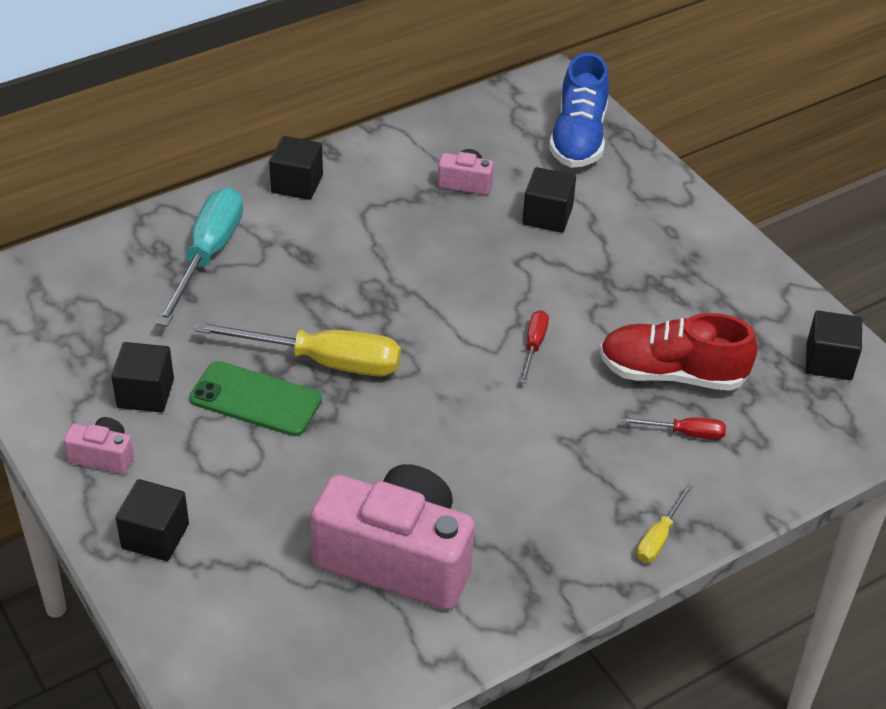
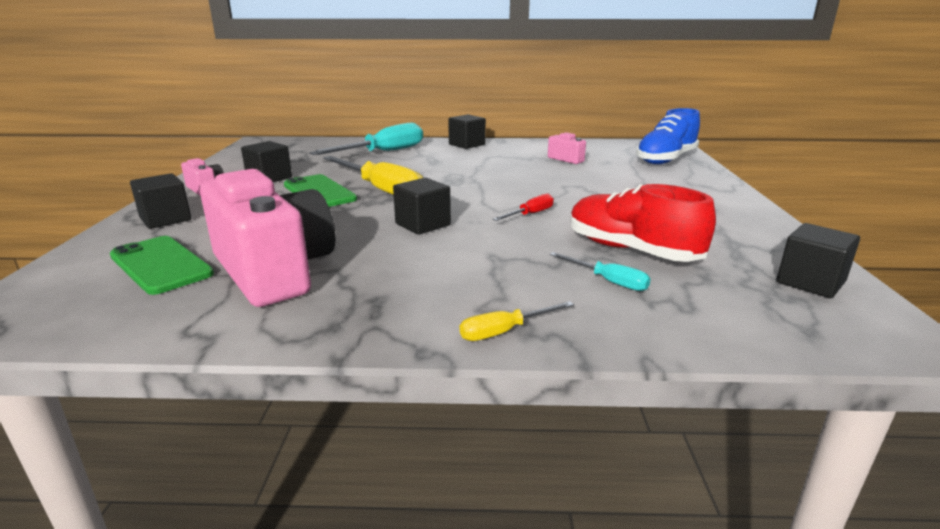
camera: 35 degrees right, 20 degrees down
black cube [522,167,576,233] -> black cube moved to [393,178,451,235]
red screwdriver [621,418,726,440] -> turquoise screwdriver [550,252,651,291]
none -> green phone [110,236,214,295]

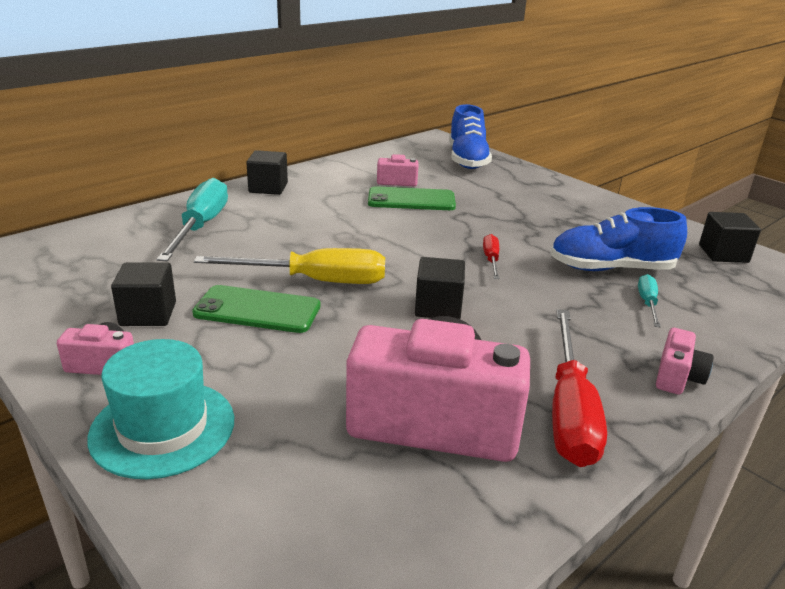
camera: 45 degrees left, 5 degrees up
green phone [110,236,214,295] -> green phone moved to [368,186,456,210]
black cube [130,173,191,229] -> turquoise hat [87,339,234,479]
yellow screwdriver [460,301,574,341] -> pink camera [656,328,714,395]
turquoise screwdriver [550,252,651,291] -> turquoise screwdriver turned 75 degrees counterclockwise [638,274,661,327]
red shoe [570,184,716,262] -> blue shoe [550,207,687,271]
none -> red screwdriver [552,309,607,467]

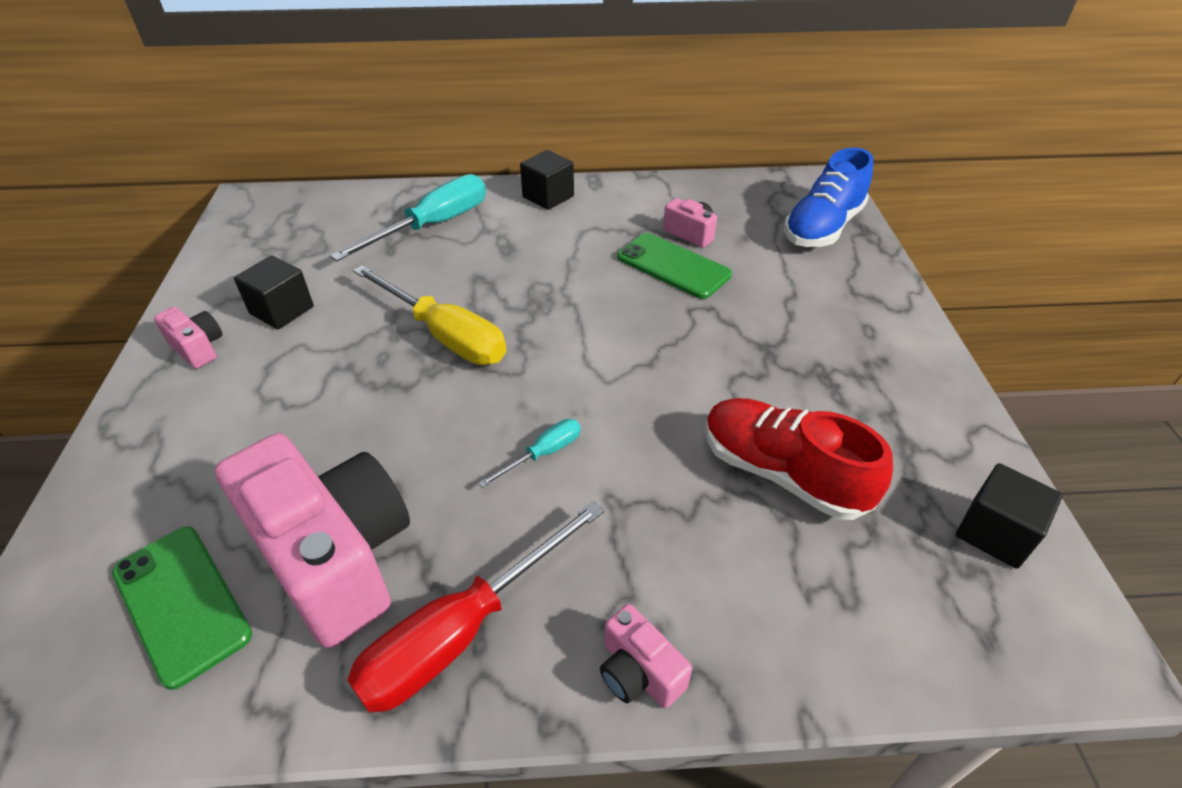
camera: 40 degrees right, 15 degrees up
turquoise hat [87,339,234,479] -> none
green phone [192,285,320,333] -> green phone moved to [112,526,252,690]
black cube [415,257,465,319] -> none
red screwdriver [483,234,499,279] -> none
blue shoe [550,207,687,271] -> red shoe [705,398,893,520]
turquoise screwdriver [638,274,661,327] -> turquoise screwdriver moved to [478,419,581,488]
pink camera [656,328,714,395] -> pink camera turned 75 degrees clockwise [600,604,692,708]

